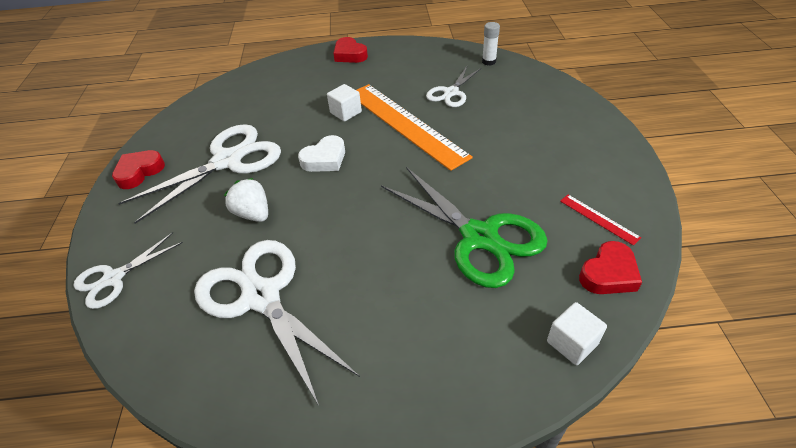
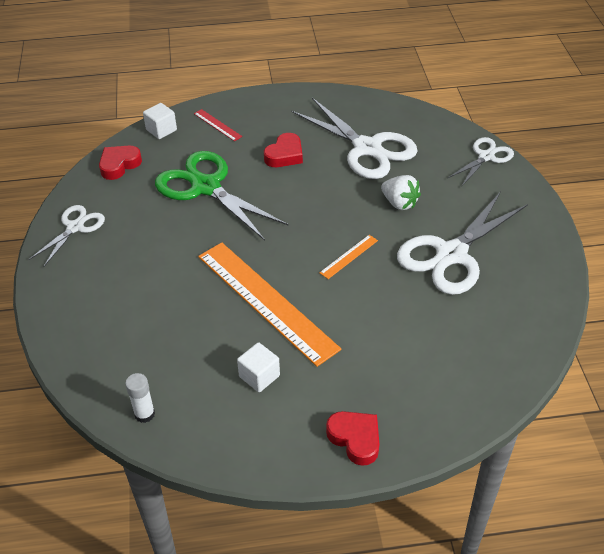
camera: 175 degrees right, 0 degrees up
red heart [112,150,165,189] -> red heart moved to [264,133,303,167]
white heart [298,135,345,172] -> orange ruler [319,235,378,279]
white cube [327,84,362,122] -> white cube moved to [237,342,280,392]
white scissors [426,66,481,107] -> white scissors moved to [29,205,105,267]
red ruler [560,195,641,246] -> red ruler moved to [194,109,242,141]

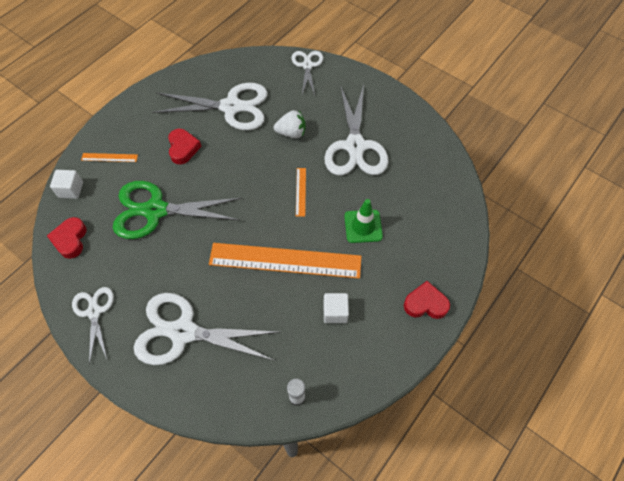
camera: 45 degrees left, 15 degrees up
red ruler [194,109,242,141] -> orange ruler [81,153,138,162]
none -> white scissors [133,293,279,365]
none -> green traffic cone [344,199,383,243]

